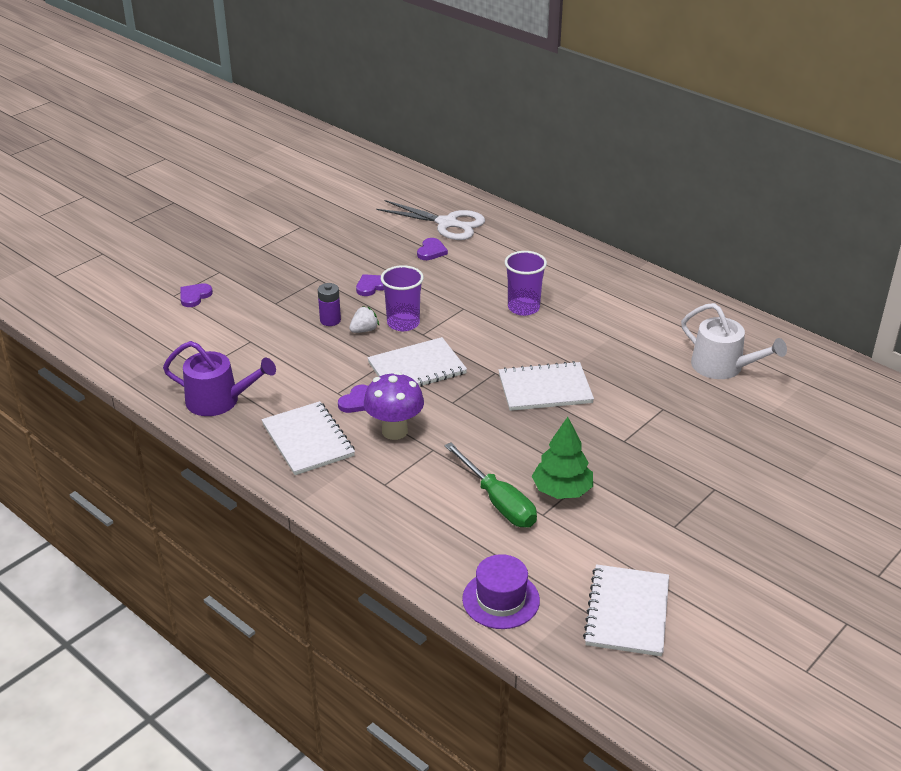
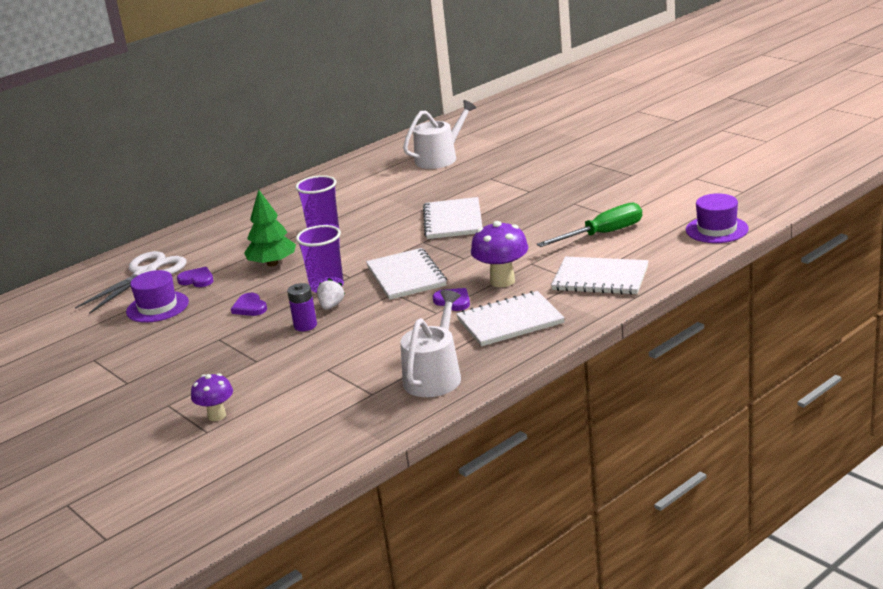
camera: 80 degrees left, 10 degrees down
purple watering can [163,341,276,416] -> white watering can [400,290,461,397]
purple heart [180,283,213,307] -> purple mushroom [191,373,233,421]
white strawberry [349,306,379,333] -> white strawberry turned 45 degrees clockwise [317,279,345,310]
green tree [532,417,593,499] -> green tree moved to [244,189,296,267]
white notebook [583,564,669,656] -> white notebook moved to [551,257,649,295]
none -> purple hat [126,270,189,323]

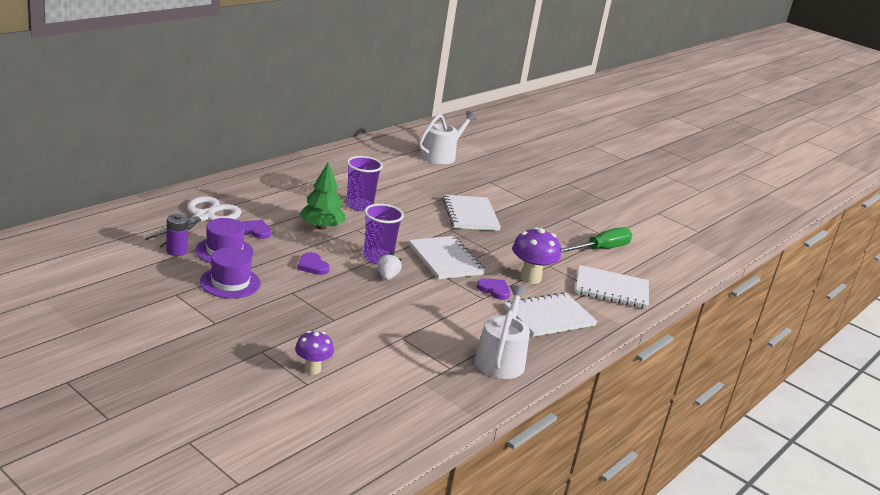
camera: 15 degrees left, 0 degrees up
purple battery [287,283,317,331] -> purple battery moved to [166,214,188,256]
purple hat [686,193,749,243] -> purple hat moved to [200,247,261,299]

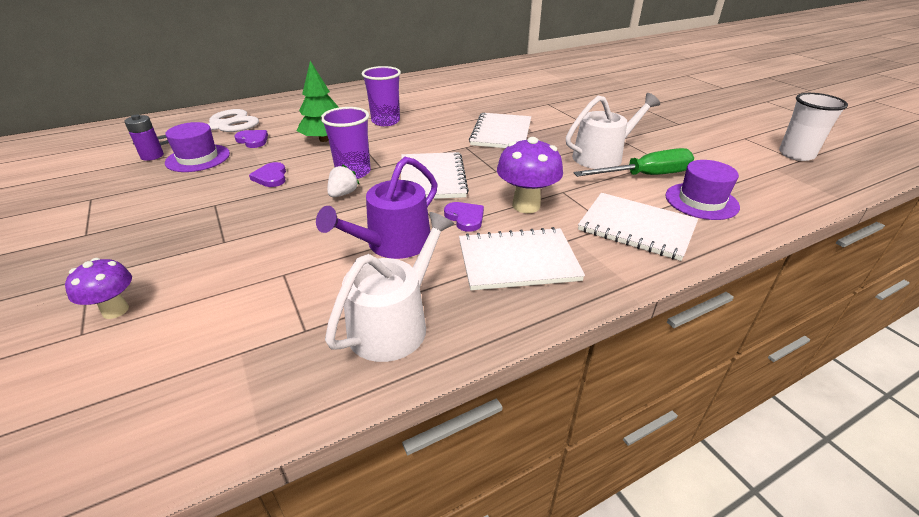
camera: 25 degrees right, 10 degrees up
purple hat [200,247,261,299] -> purple hat moved to [665,160,740,220]
white watering can [419,111,477,164] -> white watering can moved to [566,93,660,169]
none -> purple watering can [316,157,438,259]
none -> white cup [779,93,848,161]

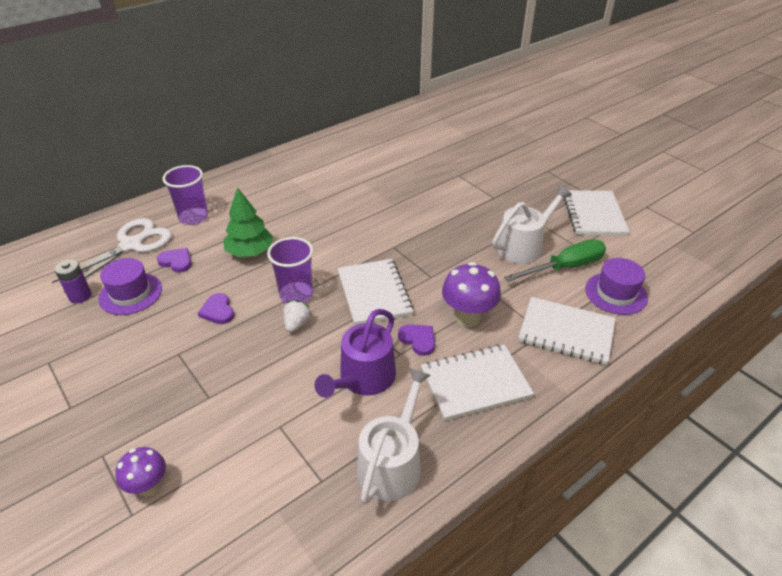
camera: 10 degrees left, 5 degrees up
purple cup [362,66,401,126] -> purple cup moved to [163,165,208,225]
white notebook [469,113,531,148] -> white notebook moved to [564,190,630,236]
white cup [779,93,848,161] -> none

